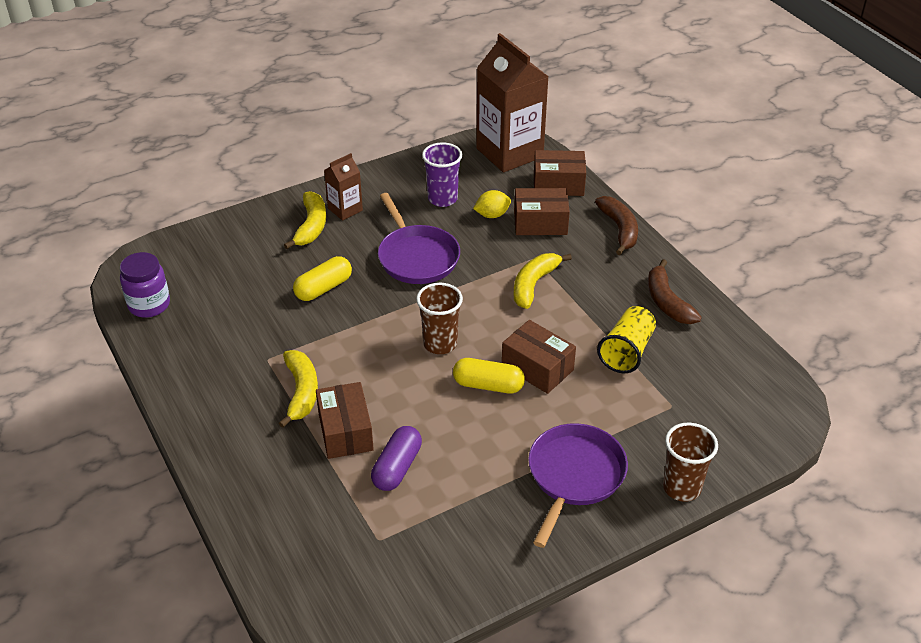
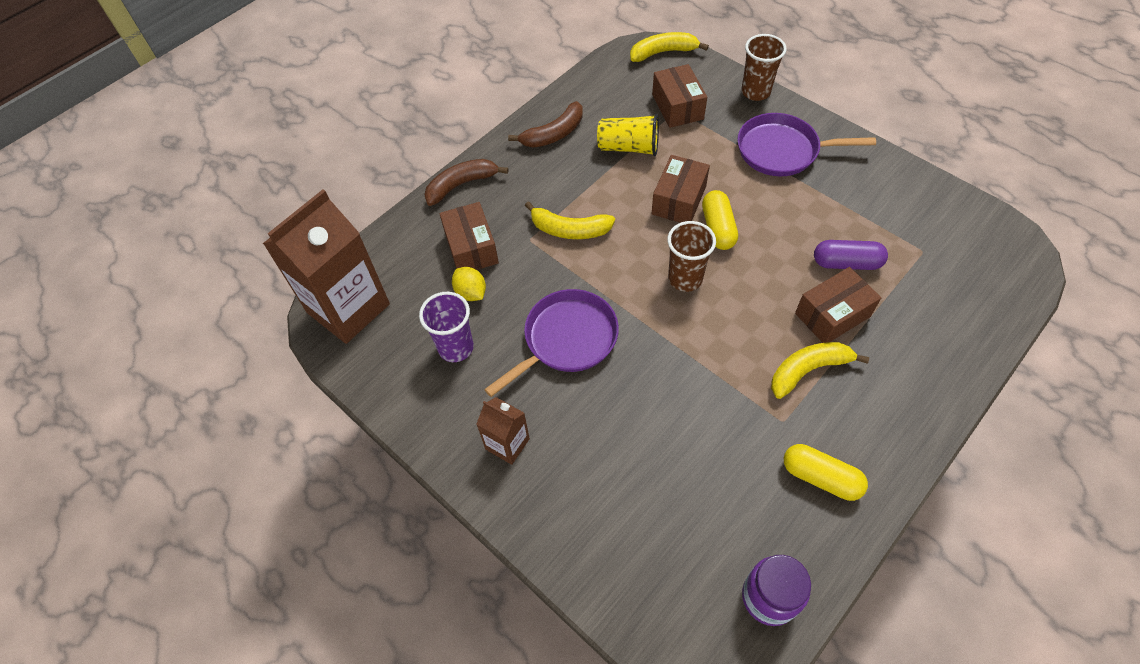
camera: 105 degrees left, 15 degrees up
yellow banana [284,191,326,249] -> yellow banana moved to [630,32,709,62]
yellow capsule [293,256,352,301] -> yellow capsule moved to [784,444,868,501]
brown box [534,150,586,196] -> brown box moved to [652,64,707,128]

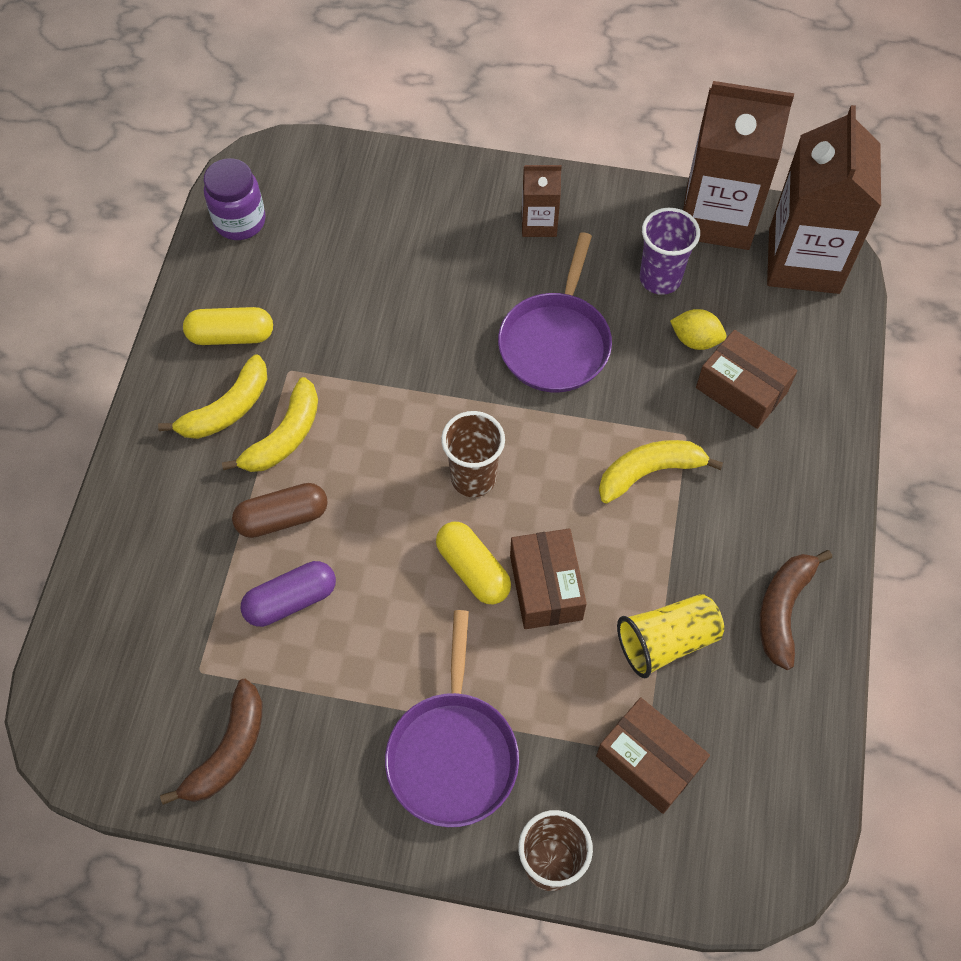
camera: 145 degrees right, 5 degrees up
brown banana [424,159,509,206] -> brown banana moved to [160,679,263,805]
yellow banana [630,32,709,62] -> yellow banana moved to [158,354,267,439]
purple pan [737,113,876,176] -> purple pan turned 120 degrees clockwise [385,610,519,827]
brown box [795,267,881,343] -> brown capsule [232,483,328,538]
none -> brown carton [683,81,794,250]

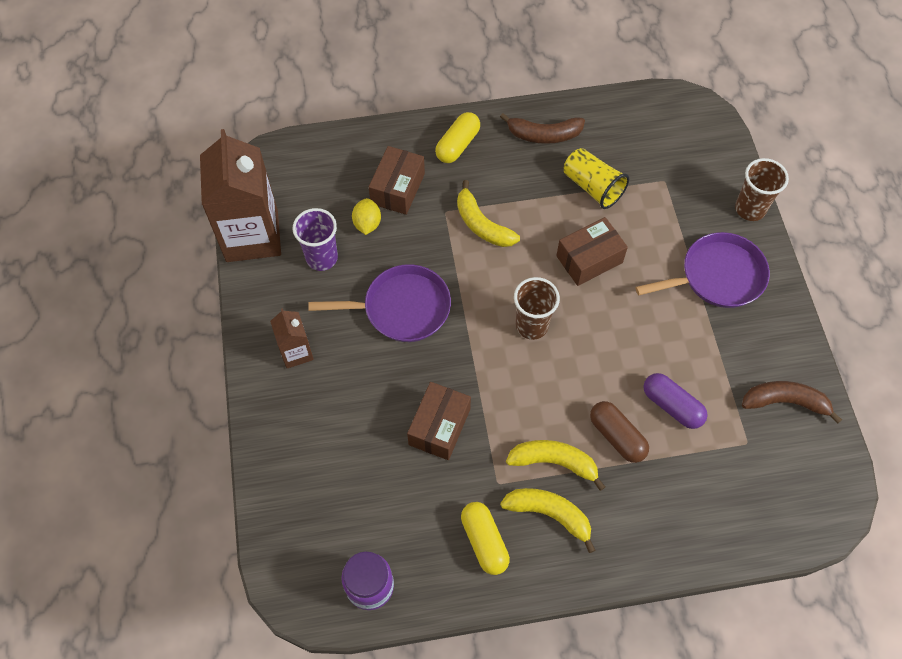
camera: 110 degrees left, 0 degrees up
yellow capsule [436,522,511,605] -> yellow capsule moved to [435,112,480,163]
brown box [596,697,710,814] -> brown box moved to [407,382,471,460]
brown carton [767,105,881,294] -> none

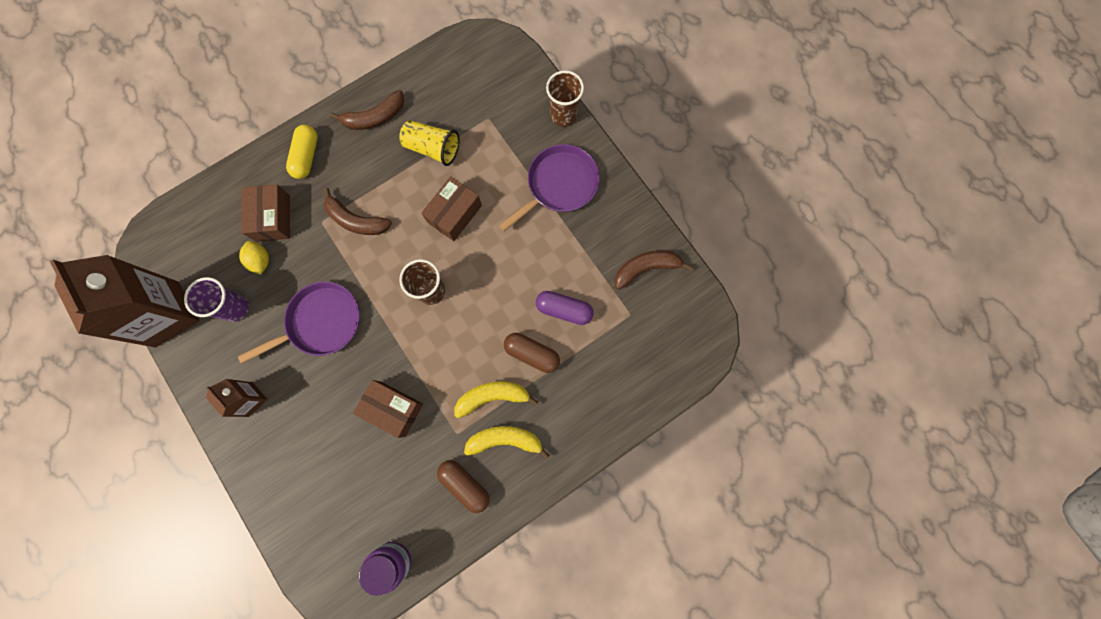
camera: 25 degrees left, 15 degrees up
brown box [407,382,471,460] -> brown box turned 60 degrees counterclockwise [353,380,423,438]
yellow banana [457,180,520,247] -> brown banana [323,188,392,235]
yellow capsule [461,502,510,575] -> brown capsule [437,460,489,513]

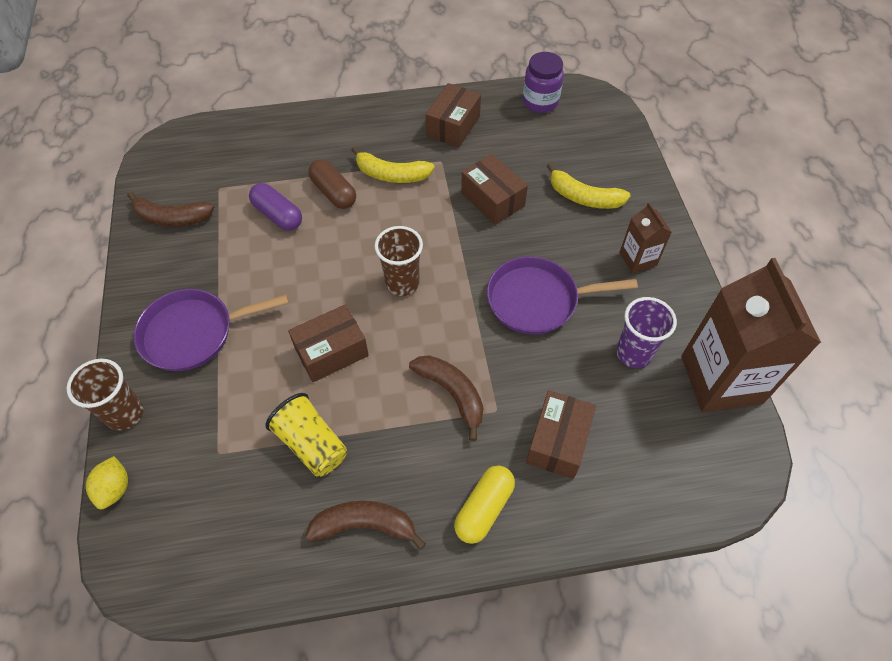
camera: 155 degrees left, 20 degrees down
yellow lemon [239,241,269,275] -> yellow lemon moved to [86,456,128,509]
brown capsule [437,460,489,513] -> brown box [426,83,481,147]
yellow banana [464,426,550,460] -> yellow banana moved to [547,163,631,209]

